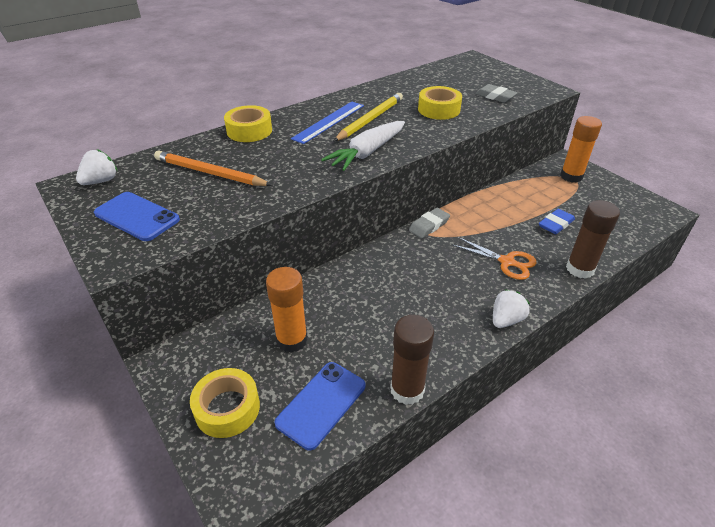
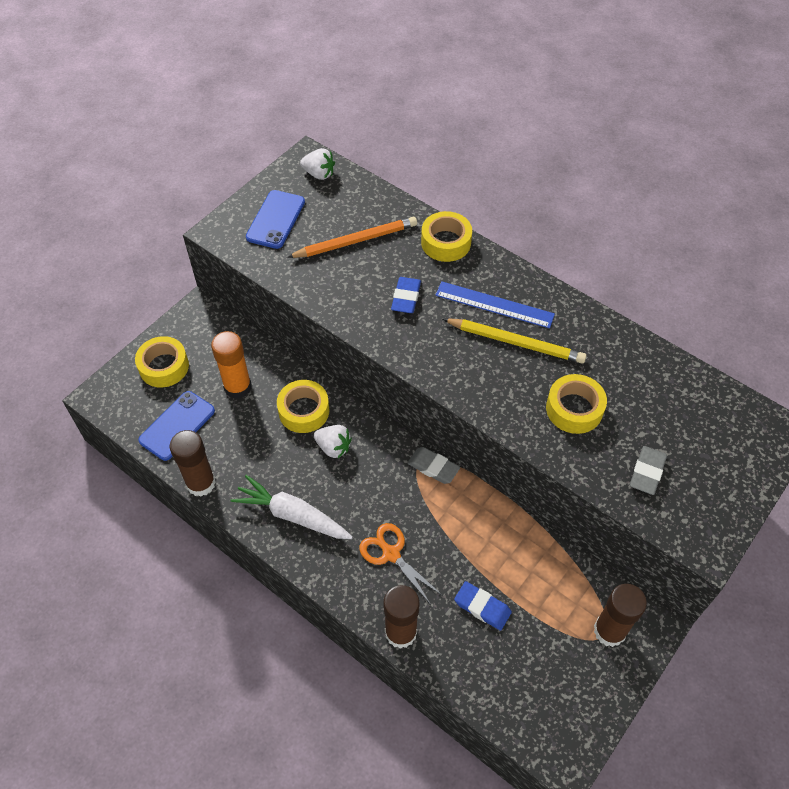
camera: 75 degrees right, 15 degrees up
orange pencil [154,150,272,186] -> orange pencil turned 60 degrees clockwise [287,217,417,258]
blue phone [275,362,365,450] -> blue phone turned 75 degrees counterclockwise [138,391,215,461]
white carrot [321,121,405,171] -> white carrot moved to [230,475,353,539]
orange scissors [453,237,537,280] -> orange scissors turned 120 degrees clockwise [359,523,443,605]
white strawberry [493,289,530,328] -> white strawberry moved to [314,425,352,458]
orange glue stick [560,116,602,183] -> brown glue stick [594,584,647,647]
none -> yellow tape [277,380,329,433]
none -> blue eraser [391,277,421,313]

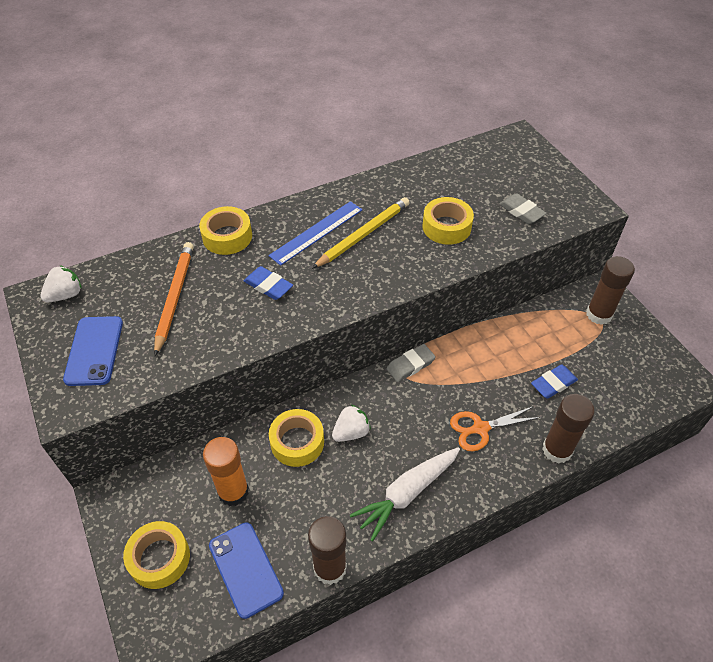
camera: 65 degrees left, 5 degrees down
blue phone [246,190,305,249] -> blue phone turned 45 degrees clockwise [63,316,123,386]

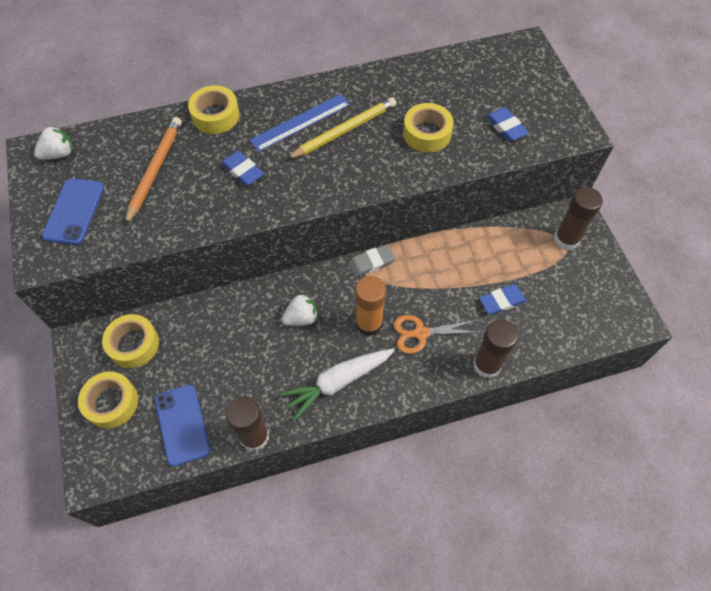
camera: 10 degrees right, 10 degrees up
orange glue stick [203,437,249,506] -> orange glue stick moved to [355,276,386,336]
yellow tape [269,409,324,467] -> yellow tape moved to [102,314,159,368]
grey eraser [499,193,547,224] -> blue eraser [485,108,529,142]

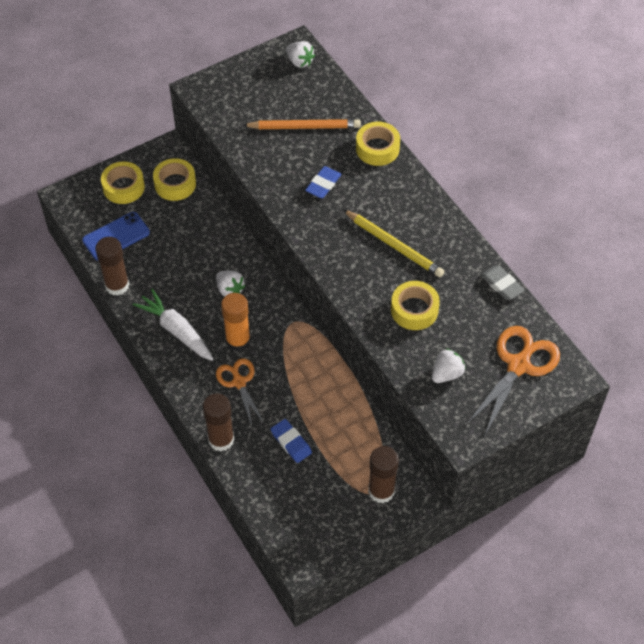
camera: 75 degrees right, 5 degrees down
blue phone [42,178,104,245] -> none
blue ruler [250,94,350,152] -> none
grey eraser [348,244,395,277] -> grey eraser moved to [481,265,524,300]
blue eraser [485,108,529,142] -> white strawberry [432,348,466,383]
none -> orange scissors [466,326,560,435]

